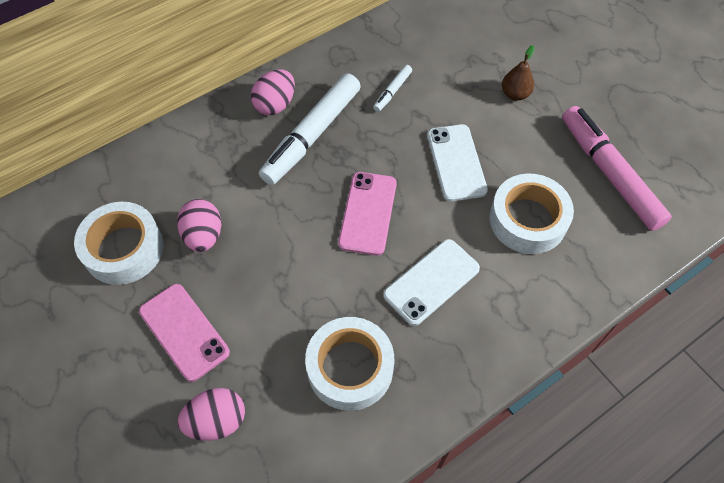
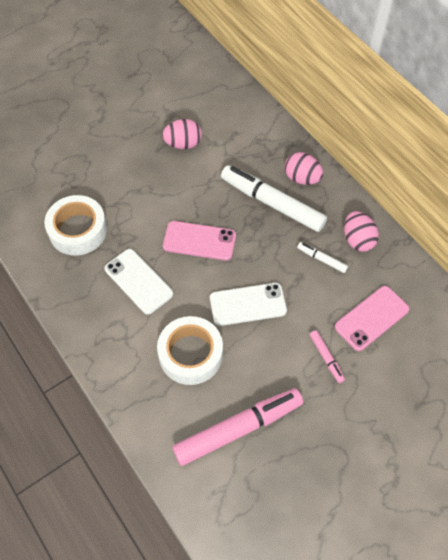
camera: 90 degrees right, 0 degrees up
white tape [74,202,164,285] -> none
pink phone [139,284,230,382] -> pink phone moved to [335,286,409,351]
pink egg [178,388,245,441] -> pink egg moved to [344,211,379,252]
brown pear [502,45,535,101] -> pink marker [310,330,345,383]

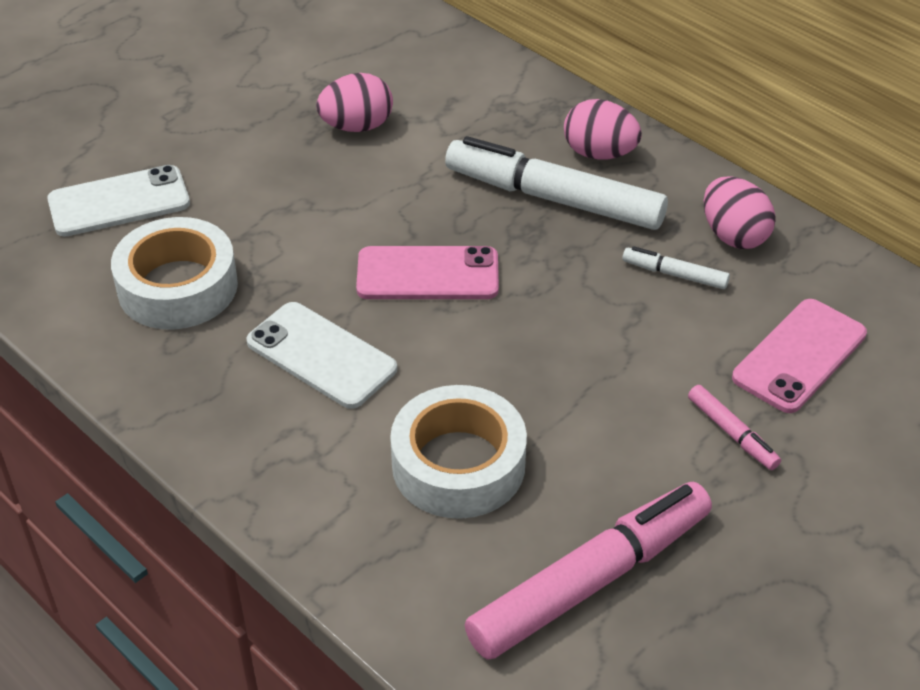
camera: 10 degrees left, 15 degrees down
white phone [210,283,287,326] -> white phone moved to [47,165,190,237]

